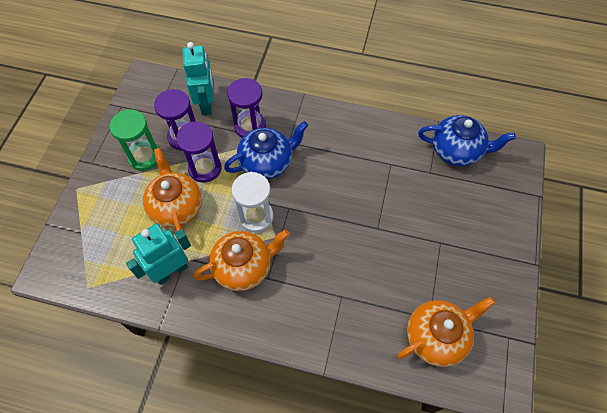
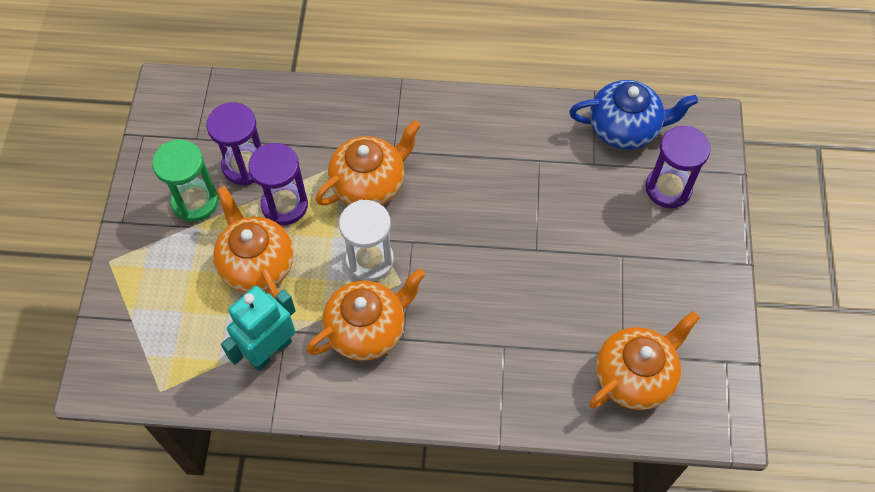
camera: 10 degrees left, 0 degrees up
turquoise robot [182,42,214,115] -> none
blue teapot [224,121,308,179] -> orange teapot [315,120,421,205]
purple hourglass [227,78,266,138] -> purple hourglass moved to [646,126,711,208]

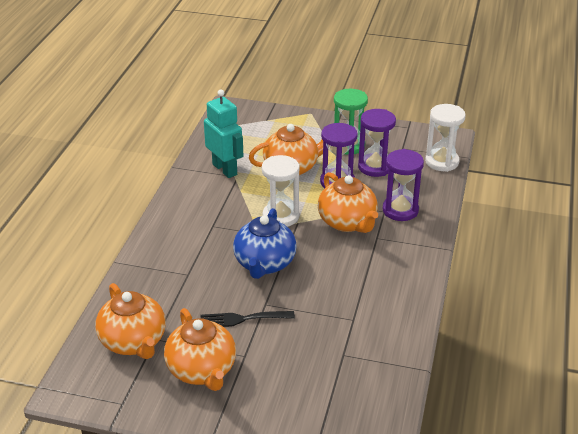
camera: 100 degrees right, 25 degrees down
orange teapot [307,269,425,361] -> orange teapot moved to [164,308,236,391]
blue teapot [569,80,698,150] -> blue teapot moved to [233,208,297,279]
purple hourglass [646,126,711,208] -> purple hourglass moved to [383,149,424,221]
none -> black fork [200,311,295,327]
none -> white hourglass [425,104,466,172]

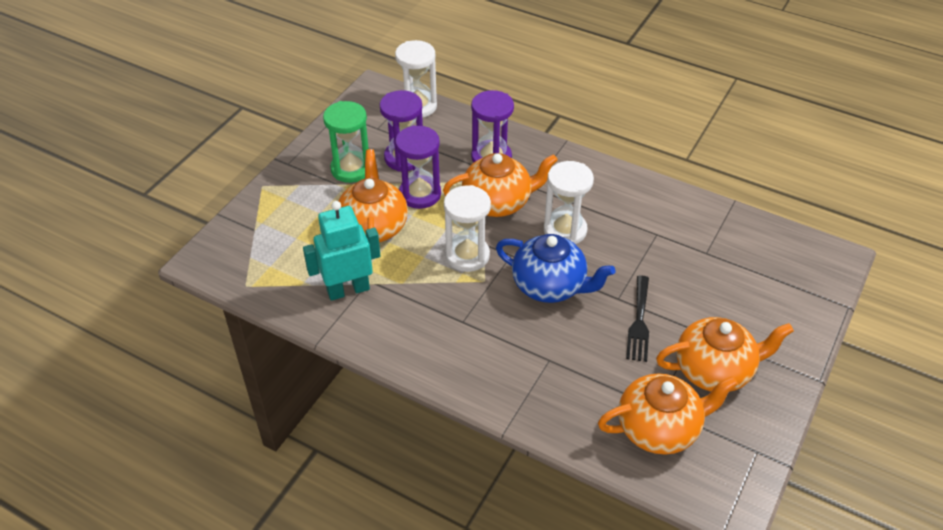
camera: 75 degrees left, 10 degrees up
none -> white hourglass [544,161,594,244]

